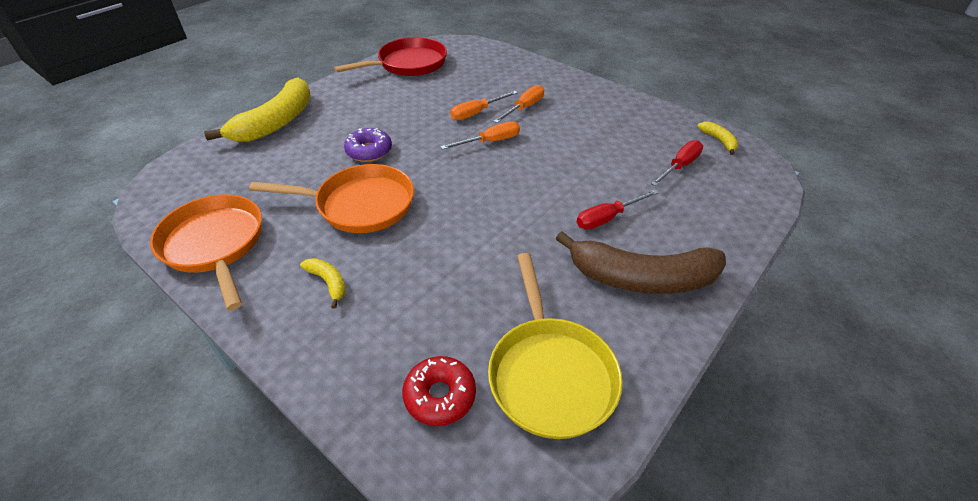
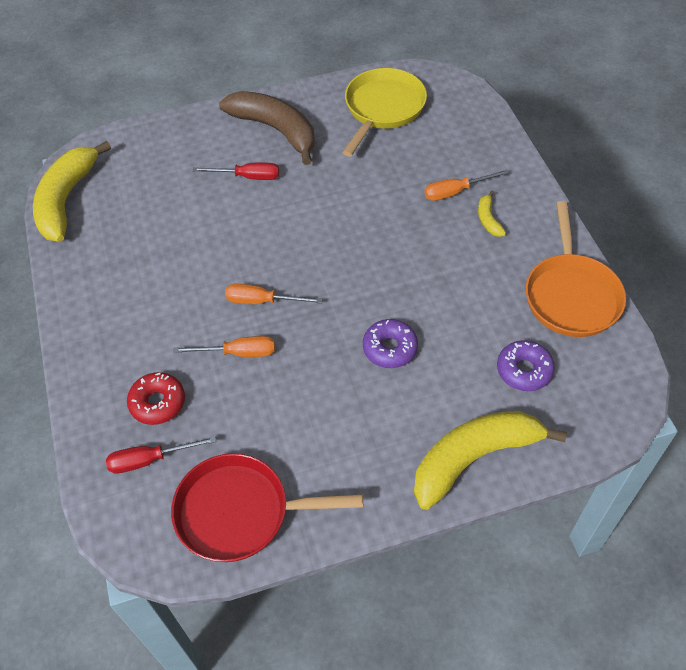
camera: 145 degrees left, 10 degrees up
orange pan [249,164,414,233] -> none
red donut [402,356,476,426] -> red donut moved to [127,372,185,425]
orange screwdriver [493,85,544,123] -> orange screwdriver moved to [424,170,509,201]
red screwdriver [651,140,703,186] -> red screwdriver moved to [106,436,216,473]
yellow banana [697,121,738,155] -> yellow banana [33,141,111,242], size x2.31
none -> purple donut [497,340,555,391]

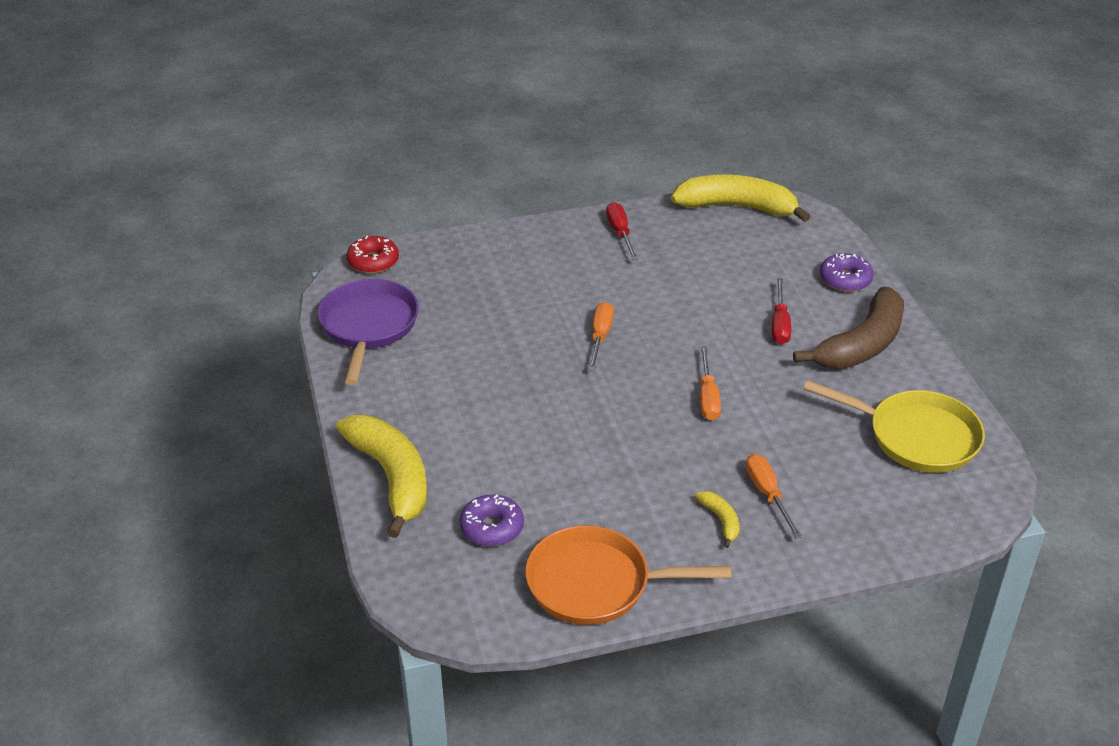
camera: 90 degrees right, 15 degrees down
red screwdriver [106,436,216,473] -> red screwdriver moved to [606,202,638,260]
red donut [127,372,185,425] -> red donut moved to [347,236,399,274]
red pan [171,453,363,562] -> purple pan [318,279,419,385]
orange screwdriver [173,336,275,357] -> orange screwdriver moved to [700,346,721,420]
purple donut [363,319,418,368] -> purple donut moved to [820,253,874,292]
yellow banana [478,190,506,237] -> yellow banana turned 75 degrees clockwise [695,491,739,548]

